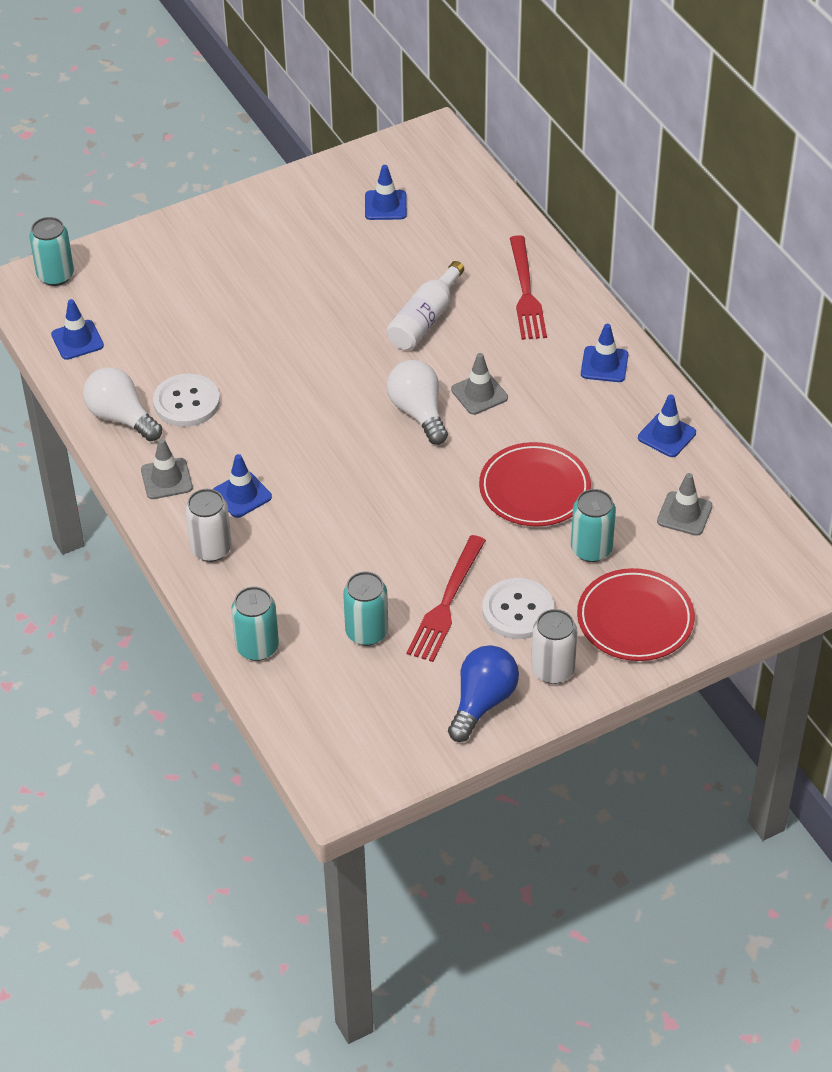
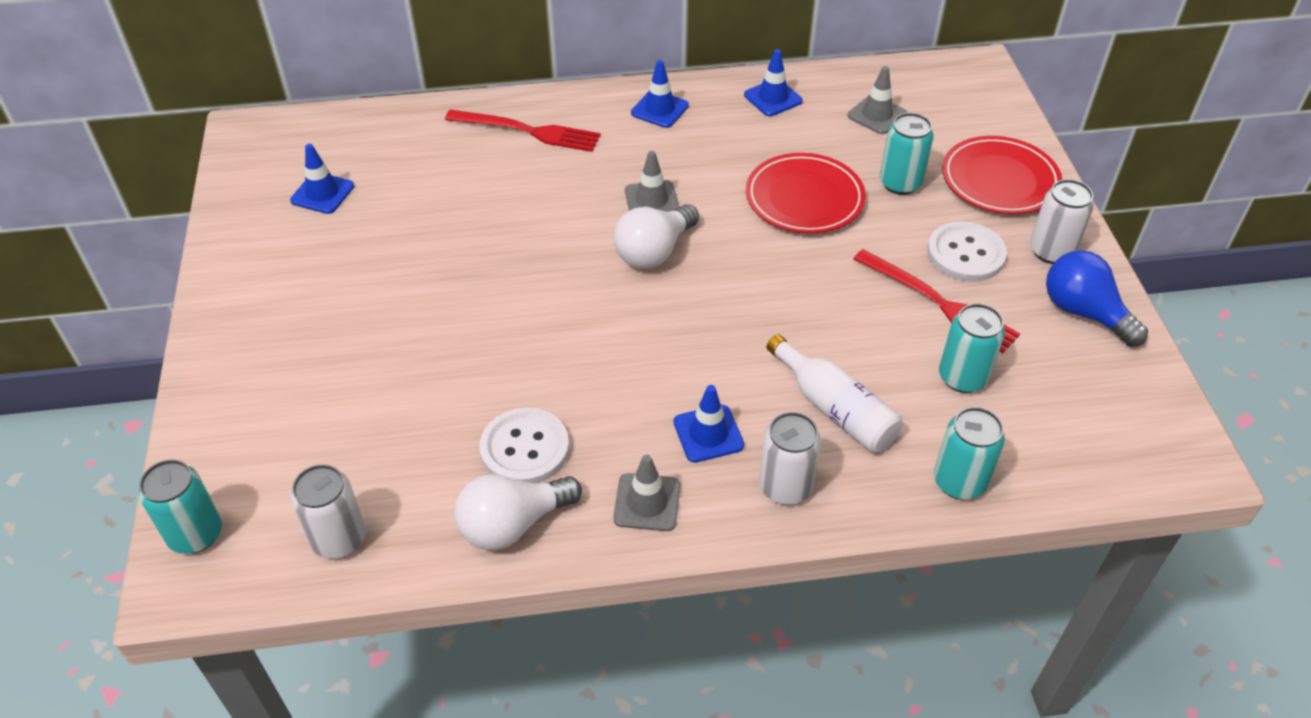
camera: 70 degrees left, 0 degrees up
blue traffic cone [51,299,104,360] -> white can [291,464,366,559]
white bottle [386,261,464,350] -> white bottle moved to [766,334,902,453]
white light bulb [387,360,448,445] -> white light bulb turned 45 degrees counterclockwise [613,204,699,268]

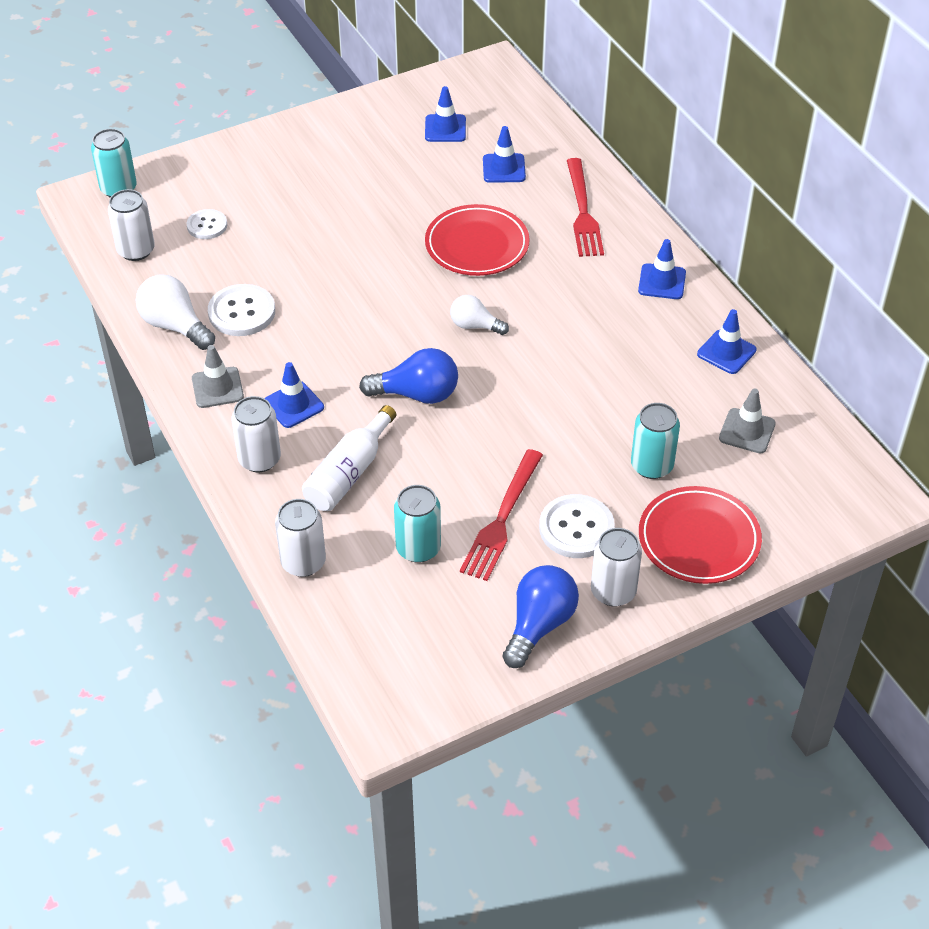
camera: 70 degrees right, 0 degrees up
white light bulb [613,204,699,268] -> white light bulb [450,295,509,335], size x0.64
grey traffic cone [625,151,679,212] -> none
red plate [746,153,866,234] -> red plate moved to [425,204,530,276]
turquoise can [934,407,1005,500] -> white can [275,499,326,577]
none -> white button [187,209,227,239]
none -> blue light bulb [359,348,458,404]
none -> blue traffic cone [483,126,526,183]

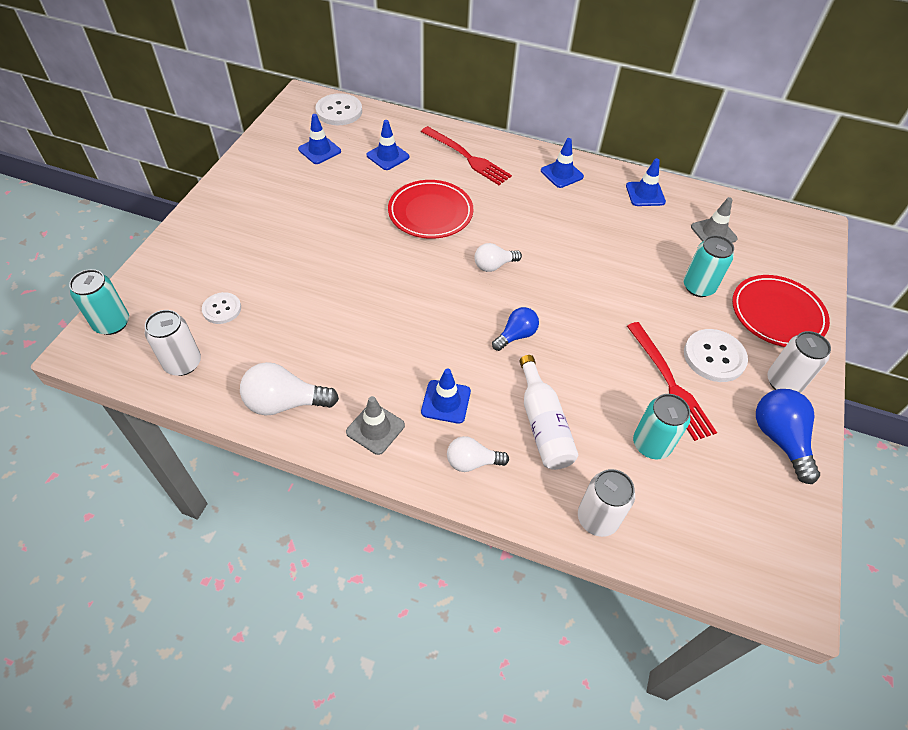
camera: 45 degrees left, 5 degrees up
white button [208,284,275,336] -> white button moved to [316,93,362,125]
white can [231,396,281,472] -> white light bulb [447,436,509,472]
blue light bulb [359,348,458,404] -> blue light bulb [492,307,539,351], size x0.64

